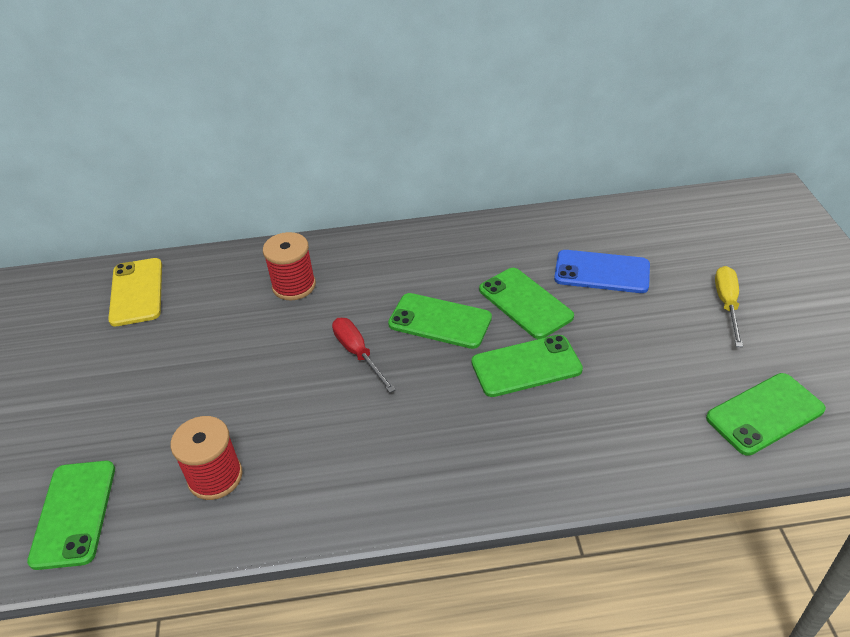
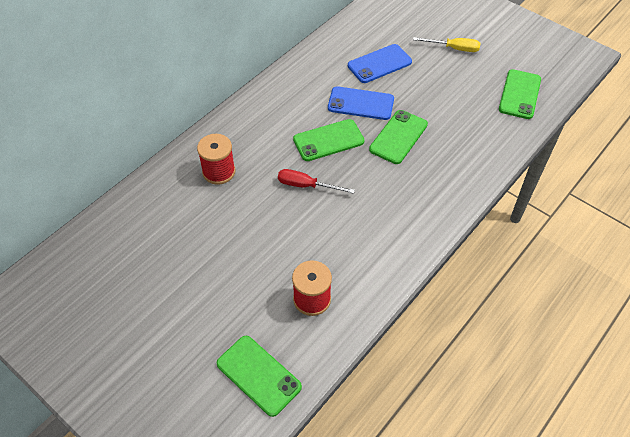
camera: 45 degrees left, 10 degrees up
yellow phone [108,258,162,326] -> none
green phone [479,268,574,339] -> blue phone [328,86,394,120]
yellow screwdriver [715,266,743,347] -> yellow screwdriver turned 135 degrees clockwise [413,37,481,52]

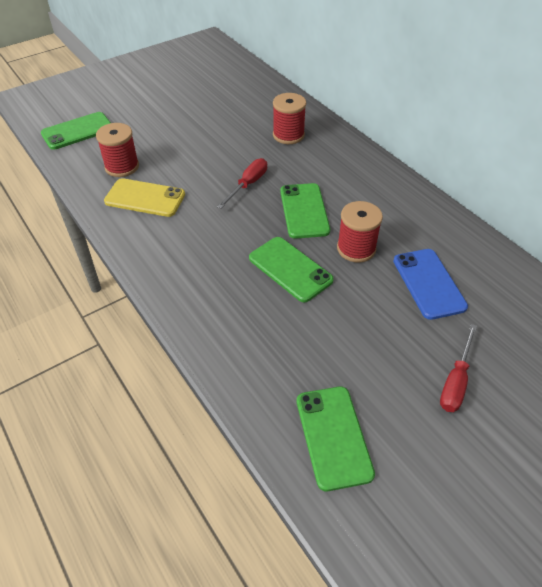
camera: 105 degrees right, 5 degrees down
blue phone [328,86,394,120] -> red spool [337,201,383,262]
yellow screwdriver [413,37,481,52] -> red screwdriver [440,324,477,412]
green phone [499,69,541,119] -> green phone turned 45 degrees clockwise [297,387,375,491]
none -> yellow phone [104,178,185,217]

